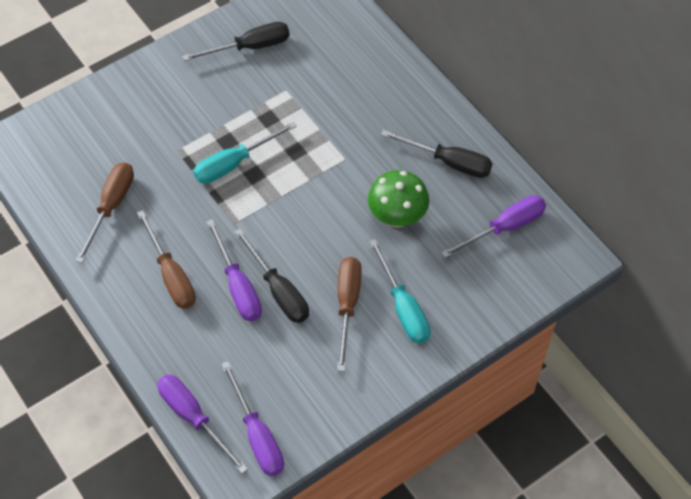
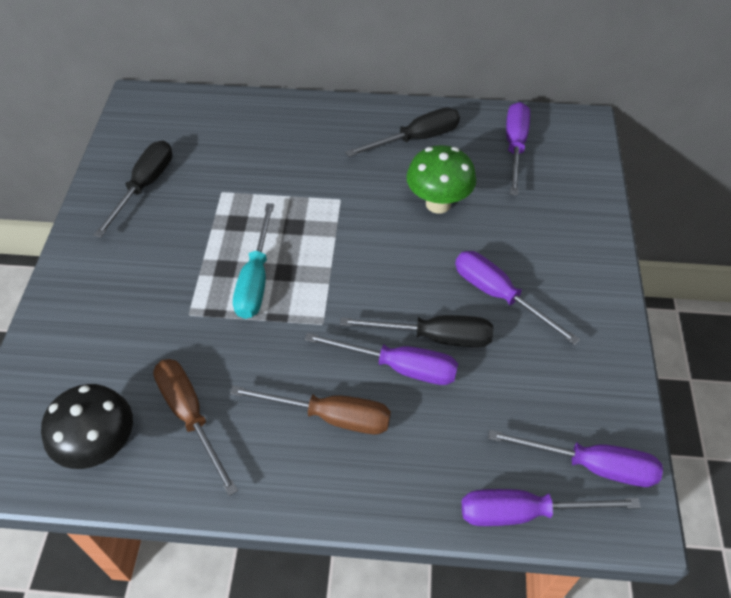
camera: 50 degrees left, 5 degrees down
brown screwdriver [337,257,362,371] -> purple screwdriver [455,251,580,345]
turquoise screwdriver [369,239,430,344] -> none
none -> black mushroom [41,384,133,469]

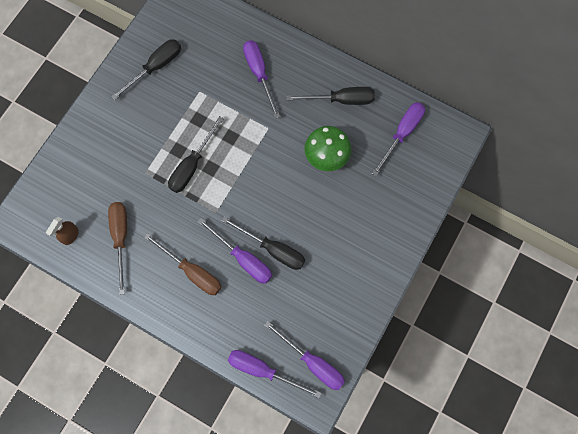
camera: 25 degrees right, 20 degrees up
black mushroom [41,384,133,469] -> brown spray bottle [46,217,79,245]
turquoise screwdriver [233,203,274,319] -> black screwdriver [168,116,224,193]
purple screwdriver [455,251,580,345] -> purple screwdriver moved to [243,41,280,119]

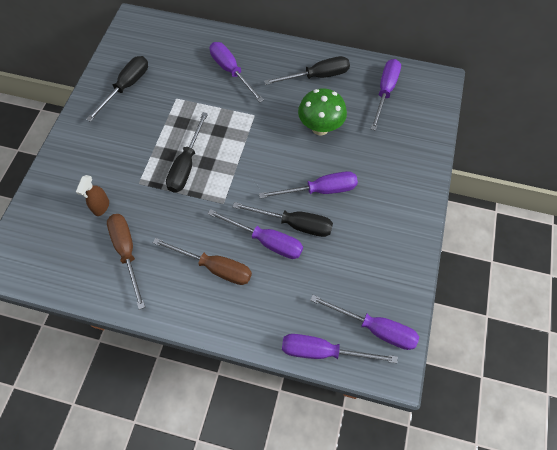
camera: 15 degrees left, 10 degrees down
brown spray bottle [46,217,79,245] -> brown spray bottle moved to [76,175,109,216]
none -> purple screwdriver [259,171,358,199]

